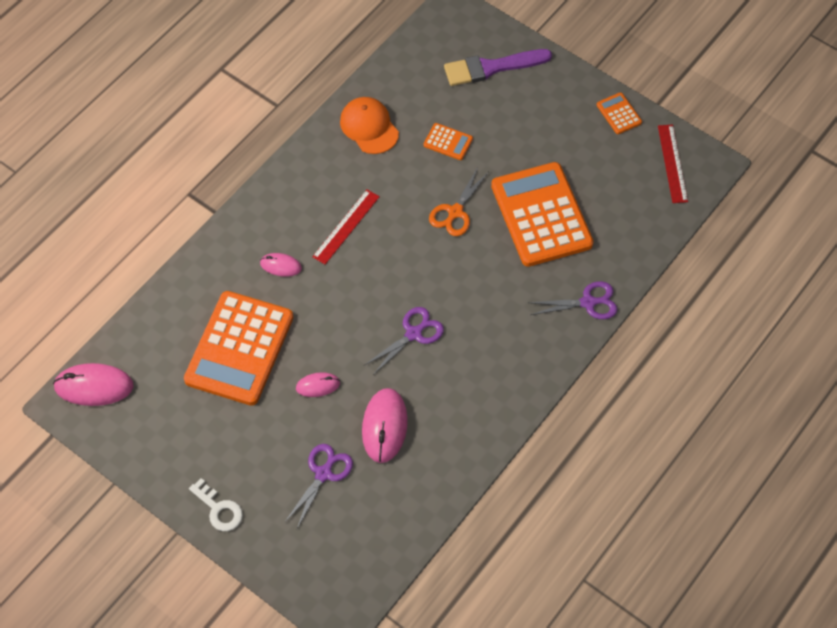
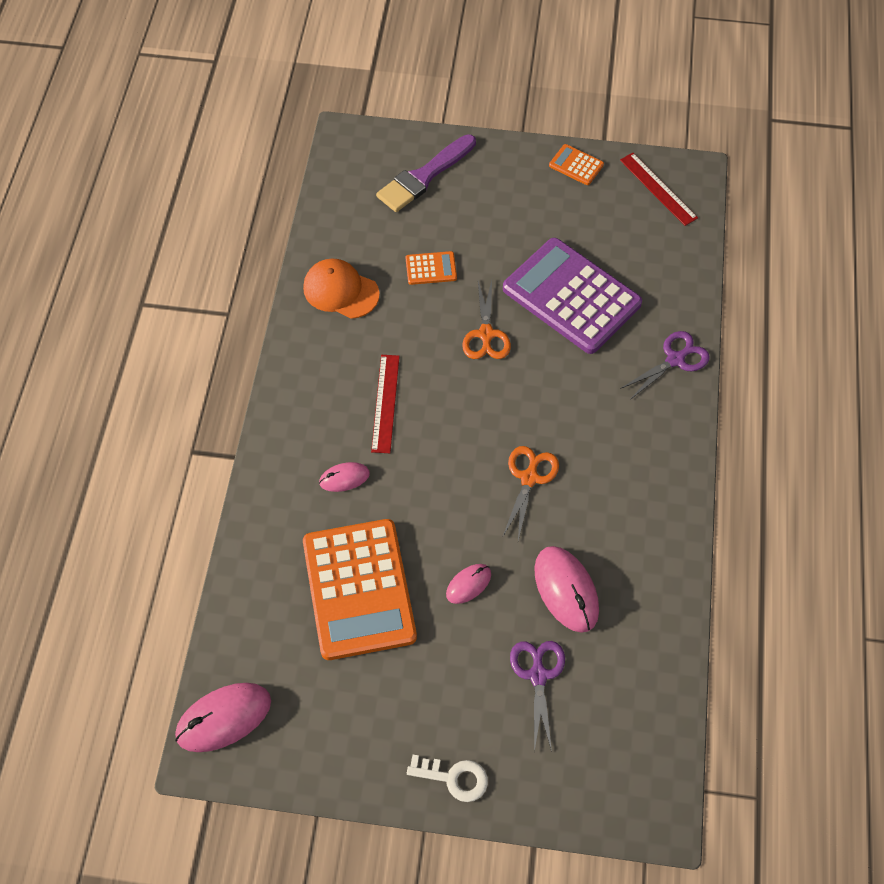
camera: 30 degrees left, 0 degrees up
purple scissors [365,307,444,375] -> orange scissors [502,446,559,540]
orange calculator [491,162,594,267] -> purple calculator [503,238,642,354]

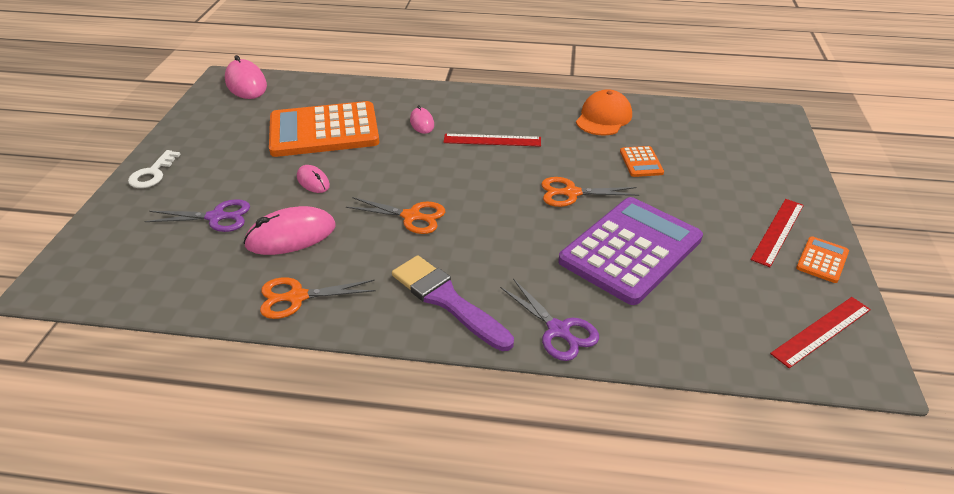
camera: 90 degrees right, 20 degrees down
purple brush [376,134,476,212] -> purple brush moved to [392,255,514,351]
none -> orange scissors [260,277,376,319]
none -> red ruler [750,199,804,267]

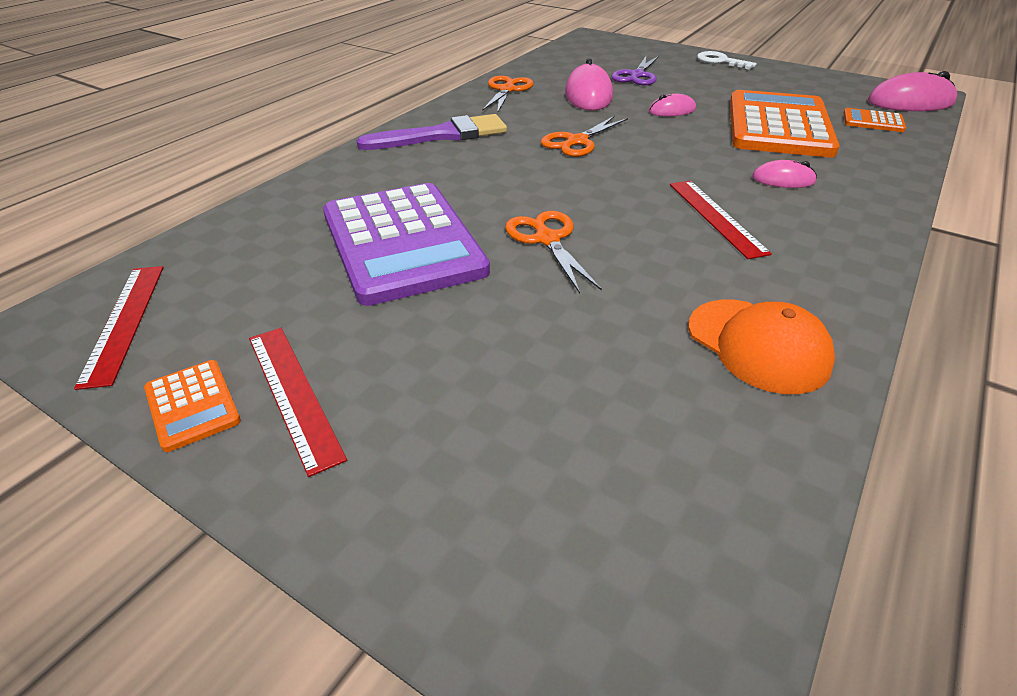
camera: 115 degrees right, 0 degrees up
red ruler [443,134,541,147] -> red ruler turned 45 degrees counterclockwise [670,181,772,259]
purple scissors [500,279,599,361] -> none
orange scissors [541,177,639,207] -> orange scissors turned 45 degrees counterclockwise [505,211,602,293]
orange calculator [620,146,664,177] -> orange calculator moved to [843,108,906,132]

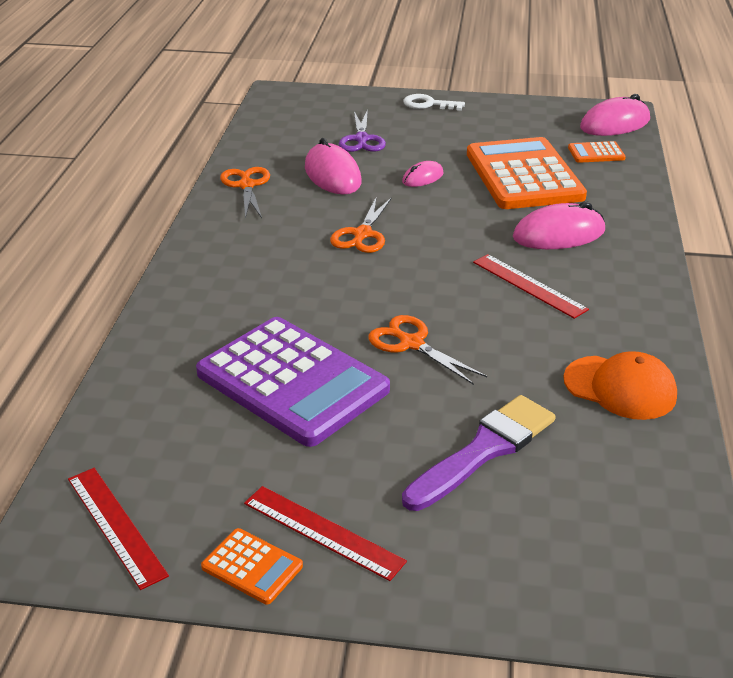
camera: 25 degrees left, 5 degrees down
purple brush [357,114,507,150] -> purple brush moved to [402,395,556,511]
pink mouse [752,160,817,188] -> pink mouse [513,201,605,249], size x1.78

